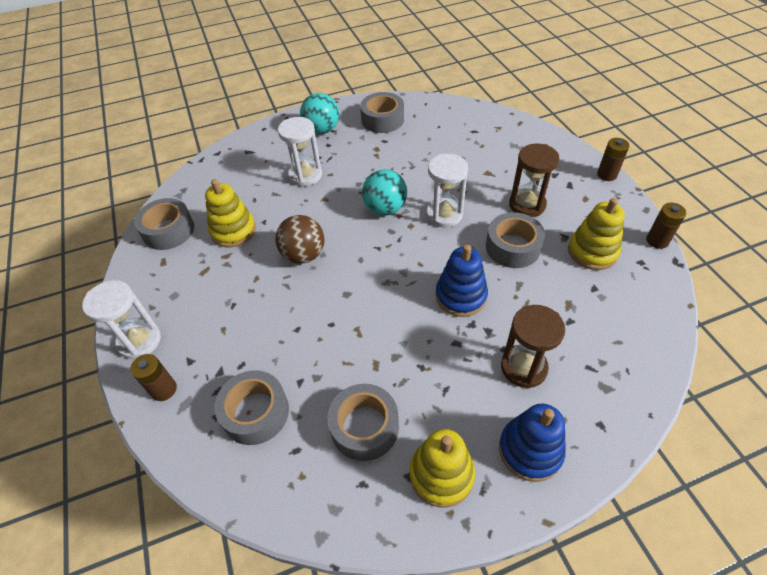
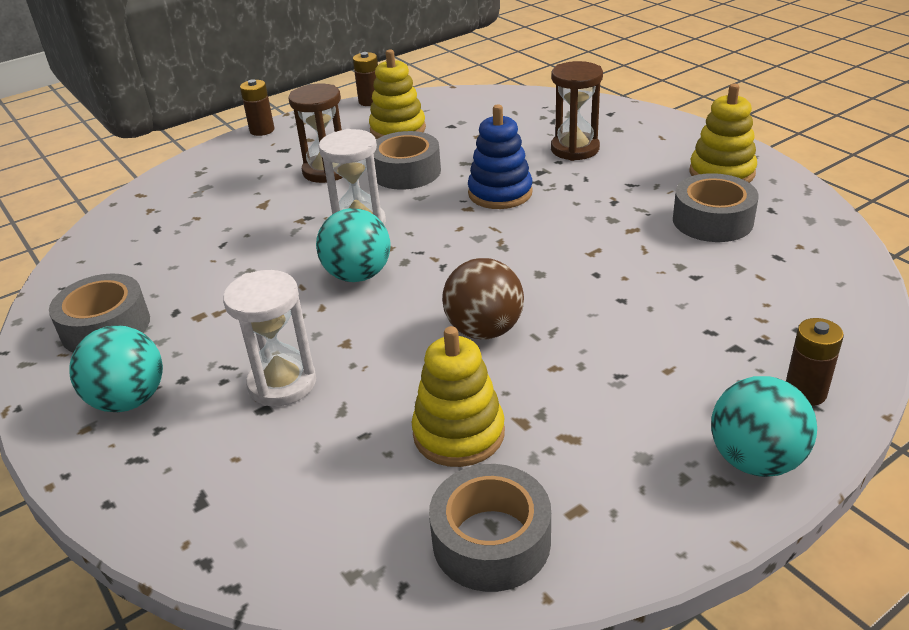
camera: 105 degrees left, 15 degrees down
white hourglass [82,280,161,359] -> turquoise ball [711,376,817,477]
grey tape [215,370,289,445] -> none
blue stacking toy [499,404,566,482] -> none

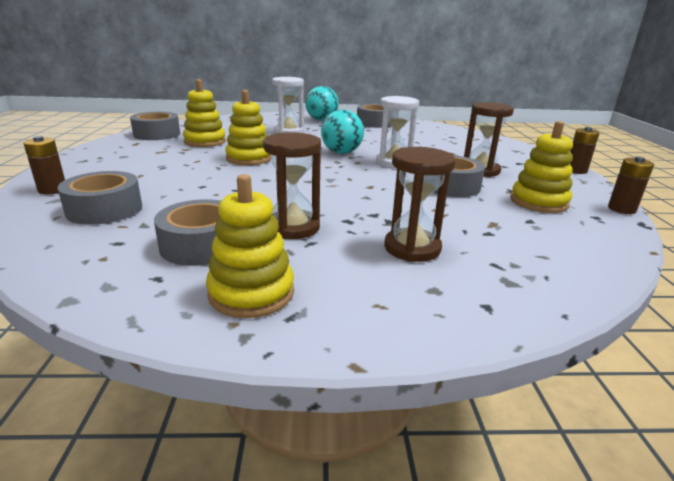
camera: 120 degrees right, 10 degrees down
brown ball [442,258,524,340] -> yellow stacking toy [225,90,272,165]
blue stacking toy [468,105,533,209] -> none
turquoise ball [711,376,817,477] -> none
none -> grey tape [57,171,142,225]
none -> brown hourglass [263,132,321,239]

